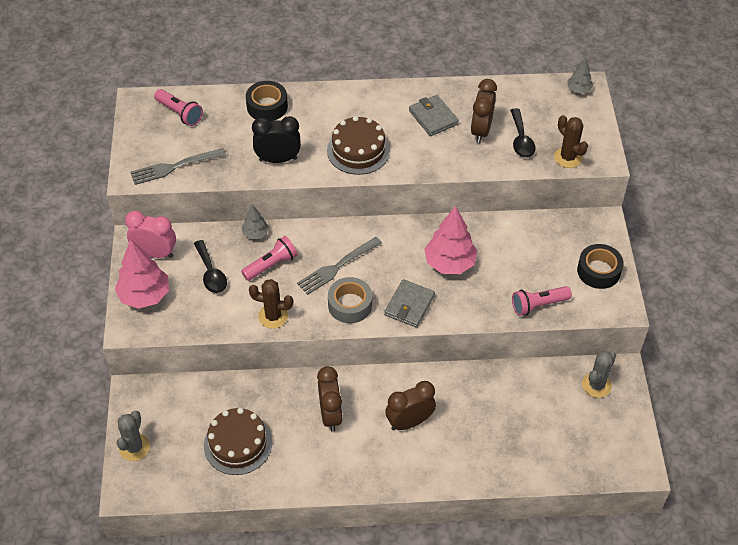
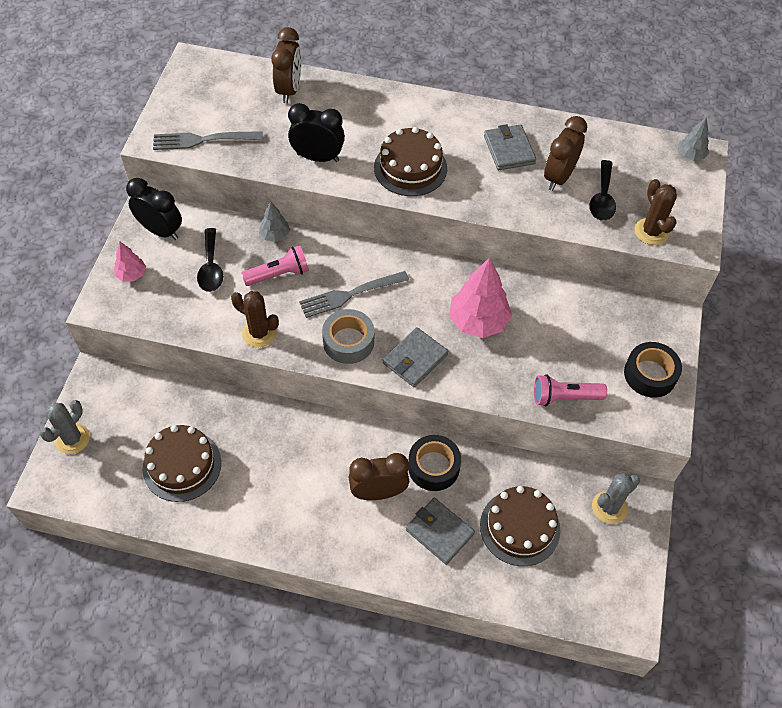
camera: 15 degrees right, 5 degrees up
pink tree [115,239,169,309] -> pink tree [114,242,146,282], size x0.52
pink clock [125,211,176,258] -> black clock [126,178,182,240]
pink flashlight [154,89,203,126] -> none
black tape [246,81,288,121] -> black tape moved to [408,435,461,491]
brown clock [317,366,343,432] -> brown clock moved to [271,27,301,103]
none -> grey wallet [406,498,475,565]
none -> brown cake [480,486,560,566]

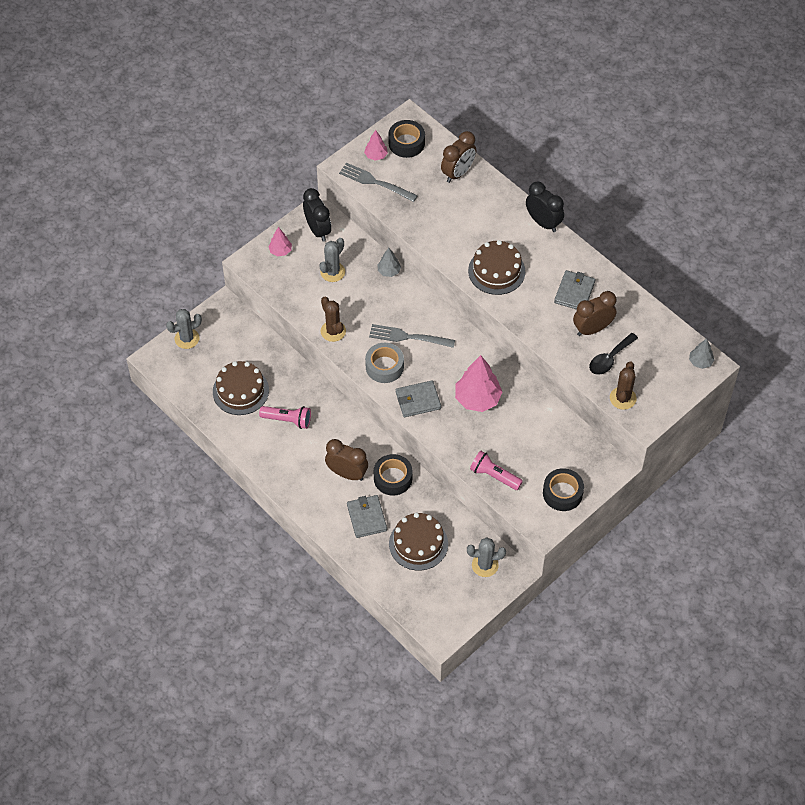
camera: 35 degrees right, 0 degrees up
black spoon [197,228,223,292] -> grey cactus [319,238,345,282]
pink flashlight [241,245,309,286] -> pink flashlight moved to [259,406,311,429]
black clock [288,103,345,162] -> black clock moved to [526,182,564,232]
none -> pink tree [364,130,388,161]
none -> black tape [388,120,425,158]

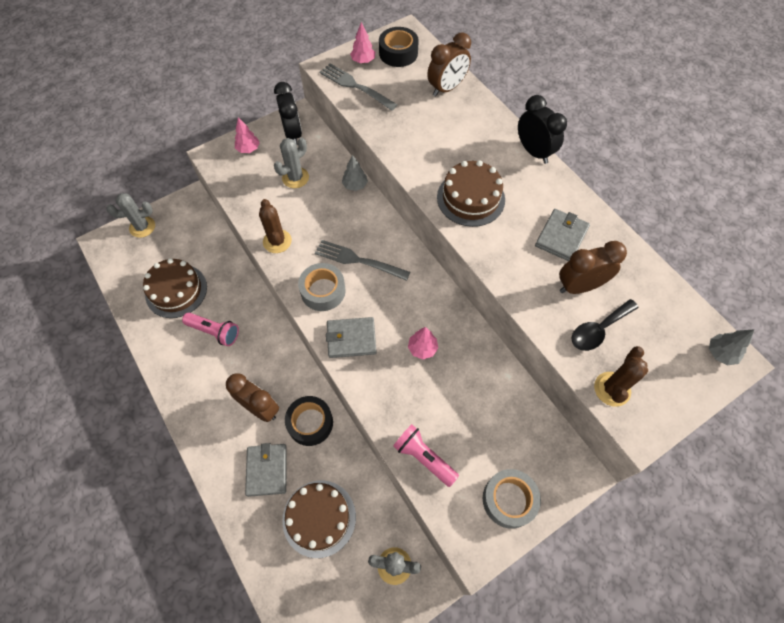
camera: 10 degrees right, 5 degrees up
pink tree [455,355,502,412] -> pink tree [408,327,438,359], size x0.52
black tape [543,468,584,511] -> grey tape [483,469,541,529]

